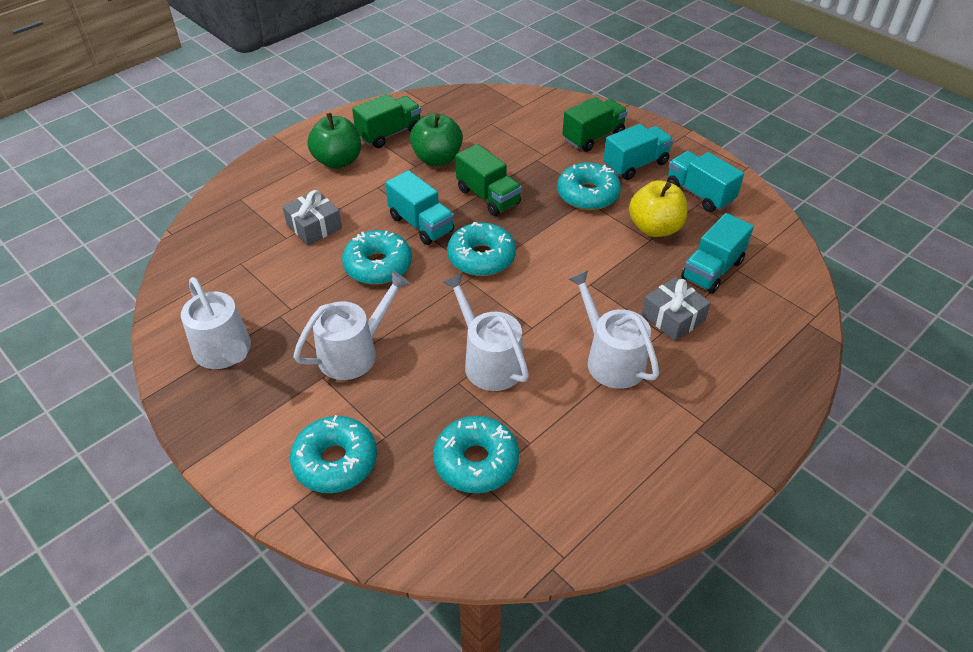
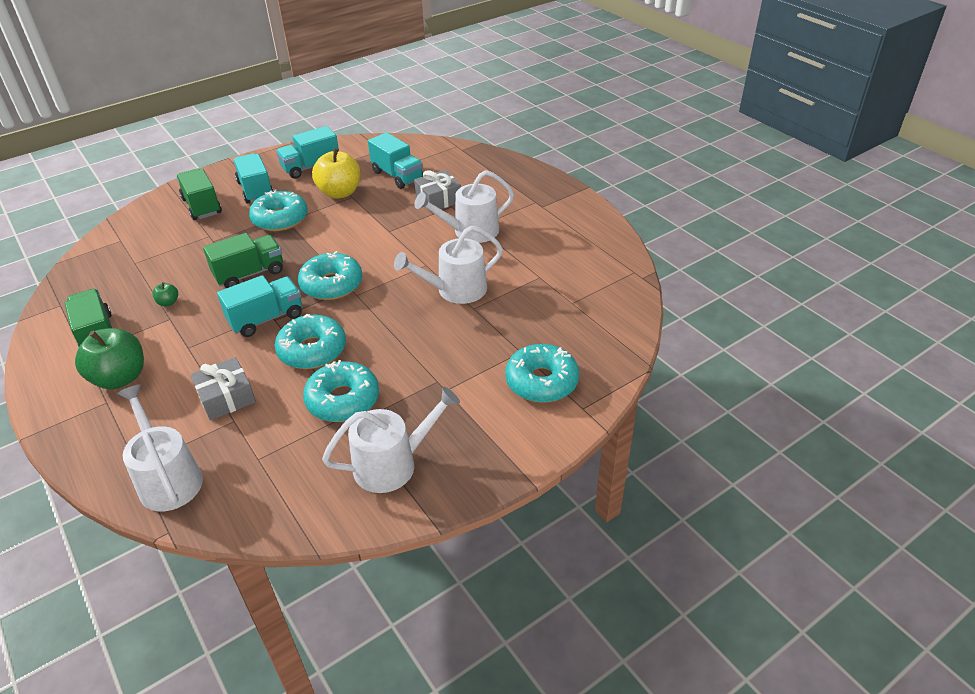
camera: 80 degrees left, 5 degrees down
white watering can [293,271,410,380] -> white watering can moved to [117,384,203,511]
green apple [410,113,463,166] -> green apple [152,282,178,306], size x0.43
turquoise donut [433,416,519,493] -> turquoise donut moved to [303,360,379,422]

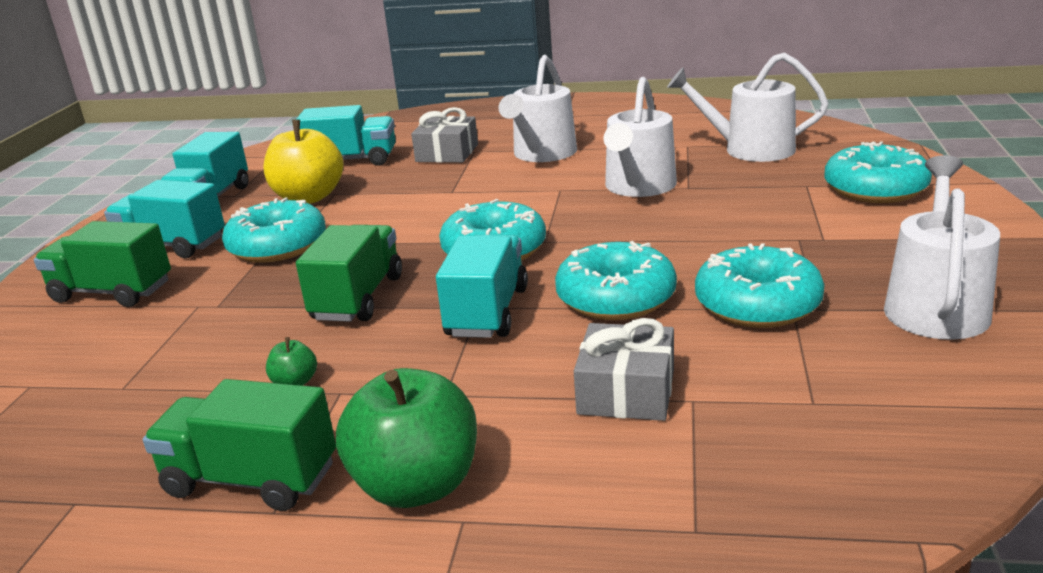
camera: 45 degrees left, 15 degrees down
white watering can [117,384,203,511] -> white watering can moved to [667,53,829,162]

